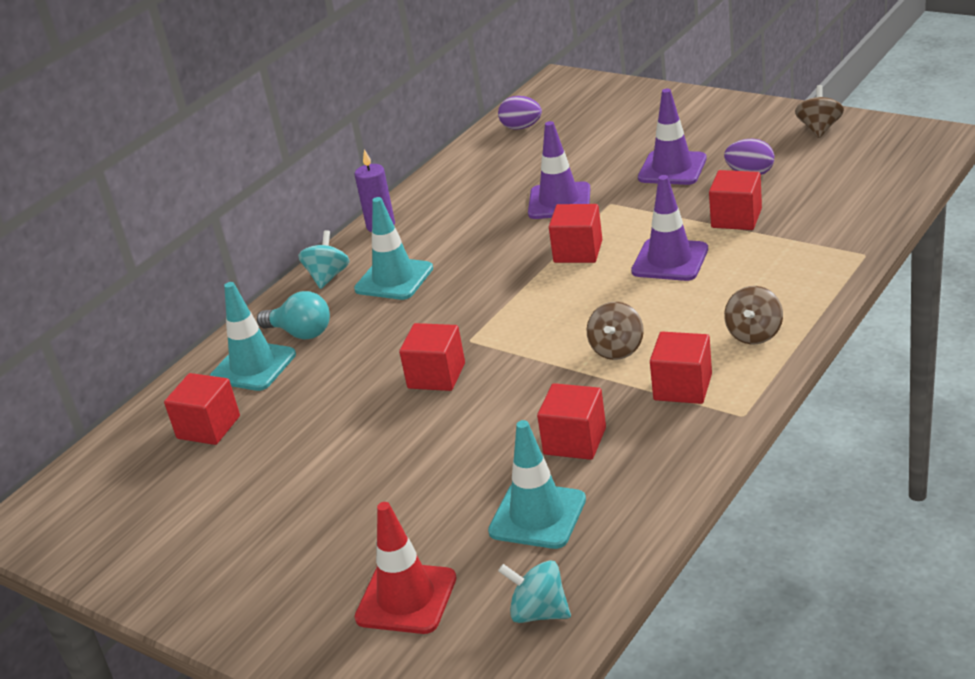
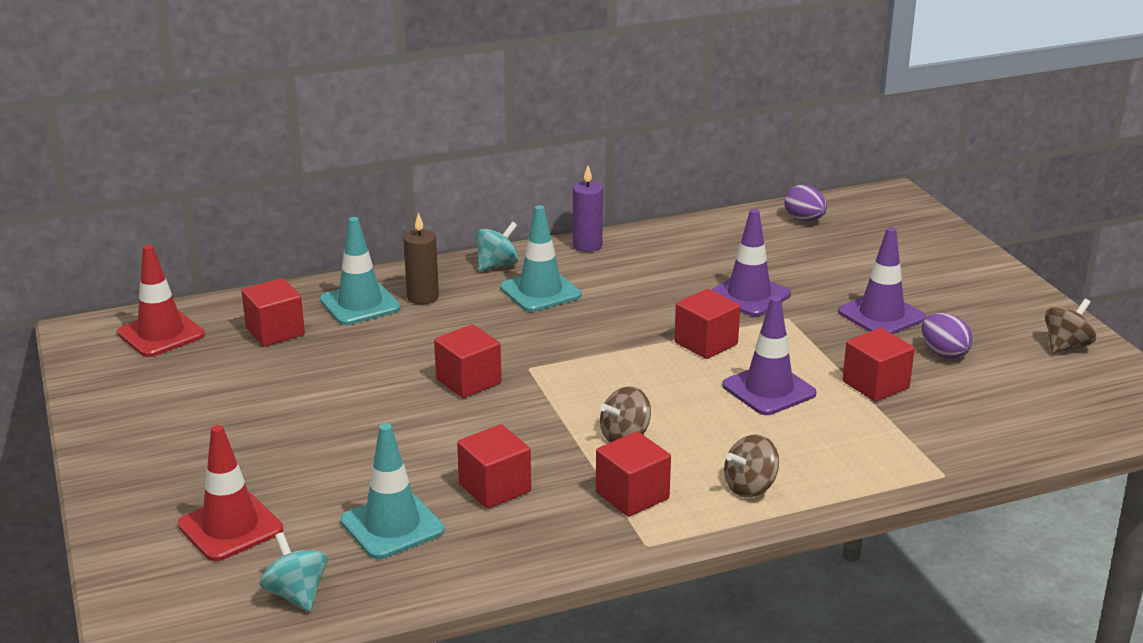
camera: 30 degrees right, 5 degrees down
turquoise light bulb [257,291,330,340] -> brown candle [403,212,439,305]
none -> red traffic cone [117,245,205,357]

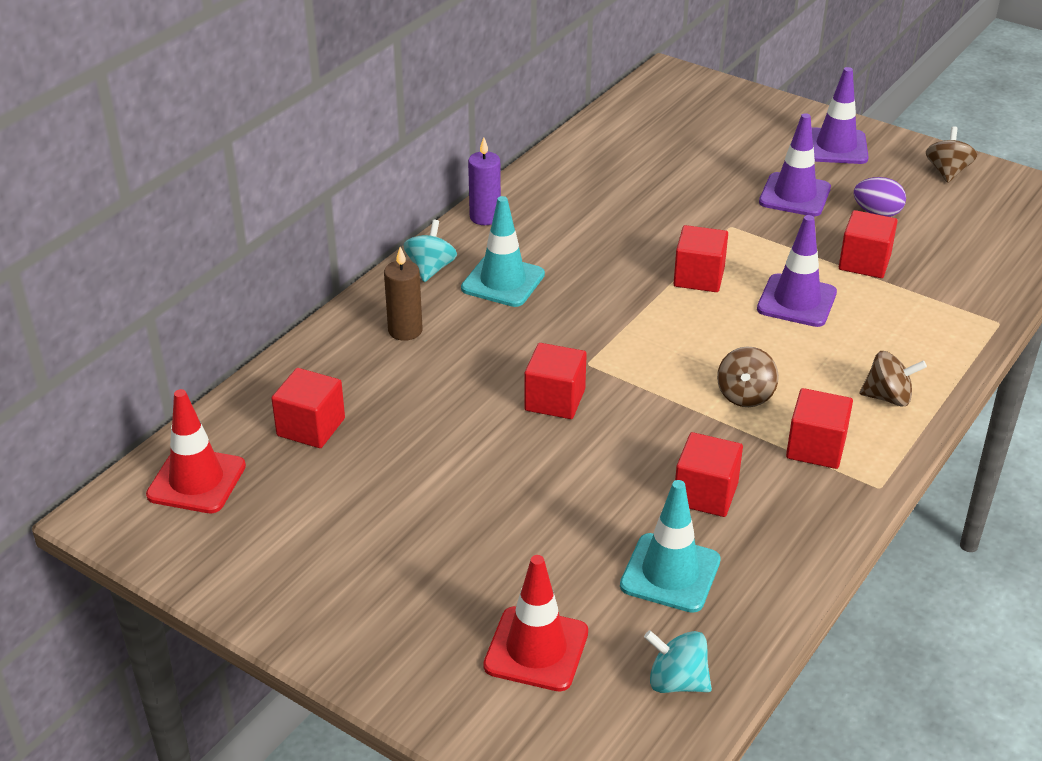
camera: 35 degrees left, 10 degrees up
turquoise traffic cone [320,217,401,325] -> none
purple traffic cone [711,209,791,316] -> purple traffic cone moved to [812,67,869,164]
brown spinning top [724,434,779,497] -> brown spinning top turned 105 degrees counterclockwise [860,351,927,406]
purple egg [784,185,827,222] -> none

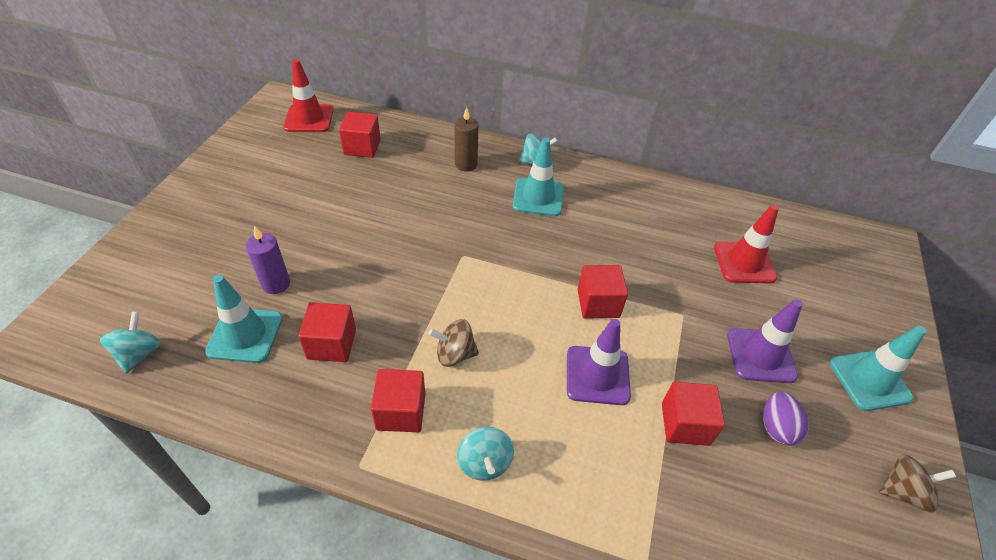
camera: 70 degrees right, 10 degrees up
purple candle [468,137,501,225] -> purple candle moved to [246,226,290,294]
red traffic cone [483,555,588,692] -> red traffic cone moved to [714,204,779,284]
red cube [524,343,587,419] -> none
purple traffic cone [812,67,869,164] -> turquoise traffic cone [829,326,926,411]
brown spinning top [860,351,927,406] -> turquoise spinning top [457,427,514,481]

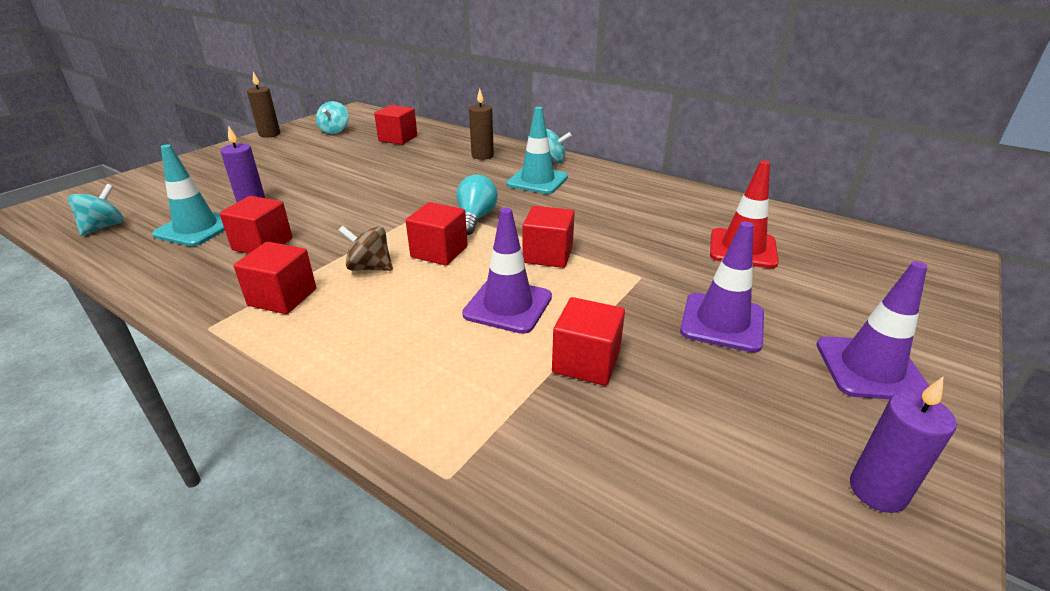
camera: 20 degrees right, 15 degrees down
red traffic cone [284,59,333,132] -> none
turquoise spinning top [457,427,514,481] -> turquoise spinning top moved to [316,101,349,134]
purple egg [763,392,809,446] -> none
turquoise traffic cone [829,326,926,411] -> purple traffic cone [817,261,929,399]
brown spinning top [879,454,956,513] -> purple candle [850,377,957,513]
none -> brown candle [247,72,280,138]
none -> red cube [406,202,468,266]
none -> turquoise light bulb [456,175,498,235]

